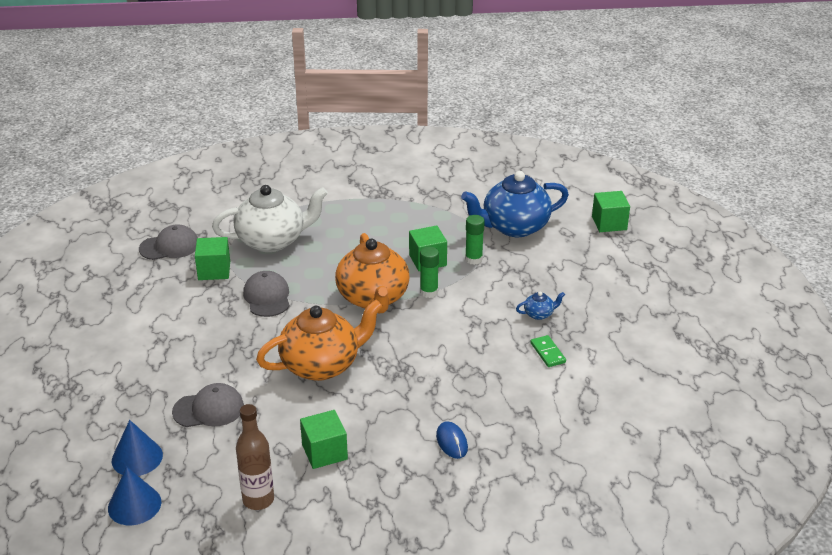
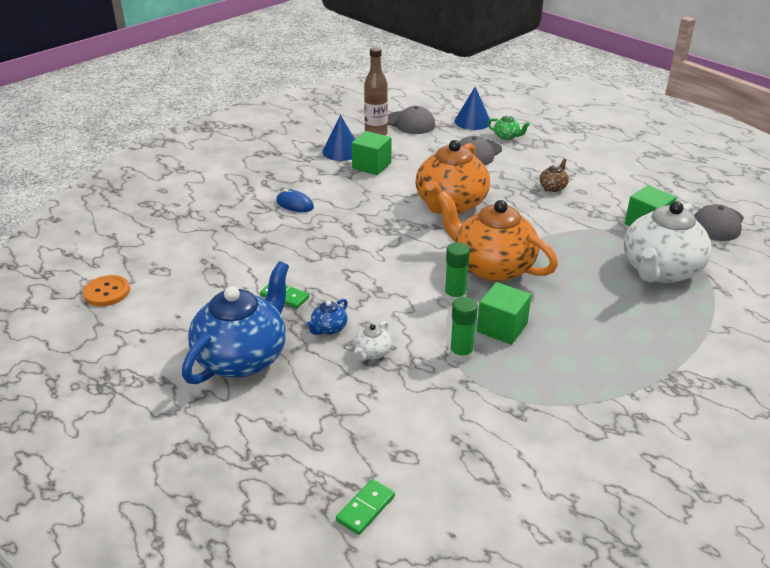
camera: 140 degrees right, 0 degrees up
blue cone [108,467,161,525] -> blue cone moved to [322,115,355,161]
grey cap [243,271,290,317] -> grey cap moved to [388,106,435,134]
blue teapot [461,171,569,237] -> blue teapot moved to [182,261,289,384]
green cube [592,191,630,232] -> green domino [336,479,395,535]
none -> orange button [83,275,130,306]
none -> white teapot [354,321,392,361]
none -> green teapot [487,114,530,140]
none -> brown teapot [540,159,569,192]

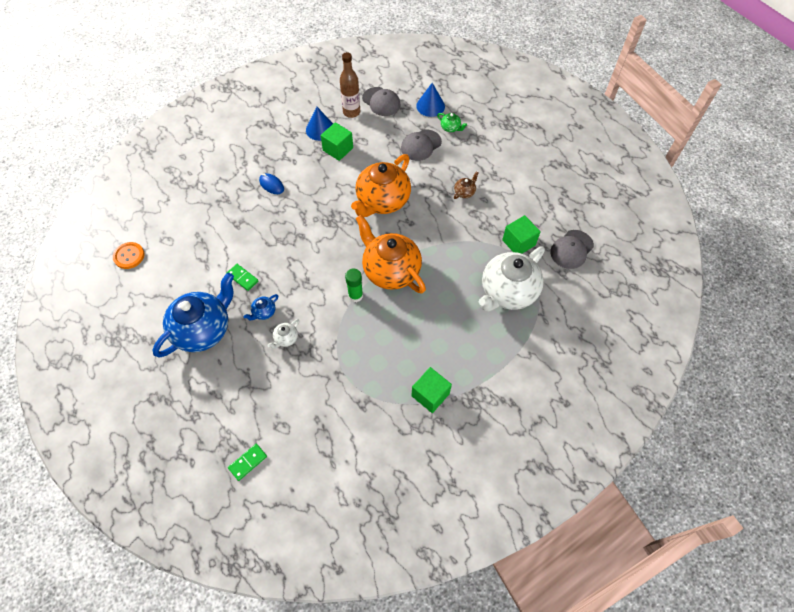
camera: 10 degrees right, 25 degrees up
green glue stick [450,297,478,362] -> none
green cube [477,282,531,345] -> green cube moved to [412,367,452,413]

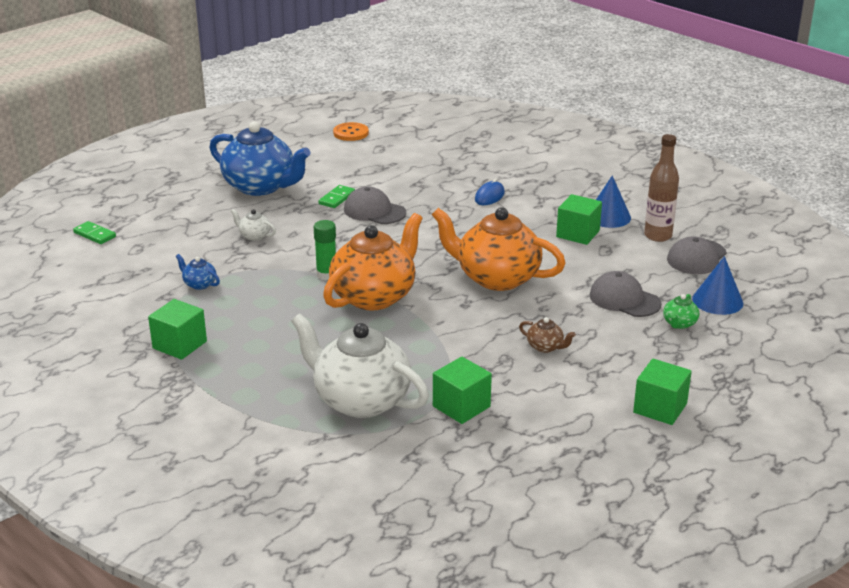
camera: 80 degrees right, 30 degrees down
blue teapot [244,294,278,320] -> blue teapot moved to [176,254,220,290]
grey cap [550,230,594,269] -> grey cap moved to [344,186,406,224]
none -> green cube [633,359,692,425]

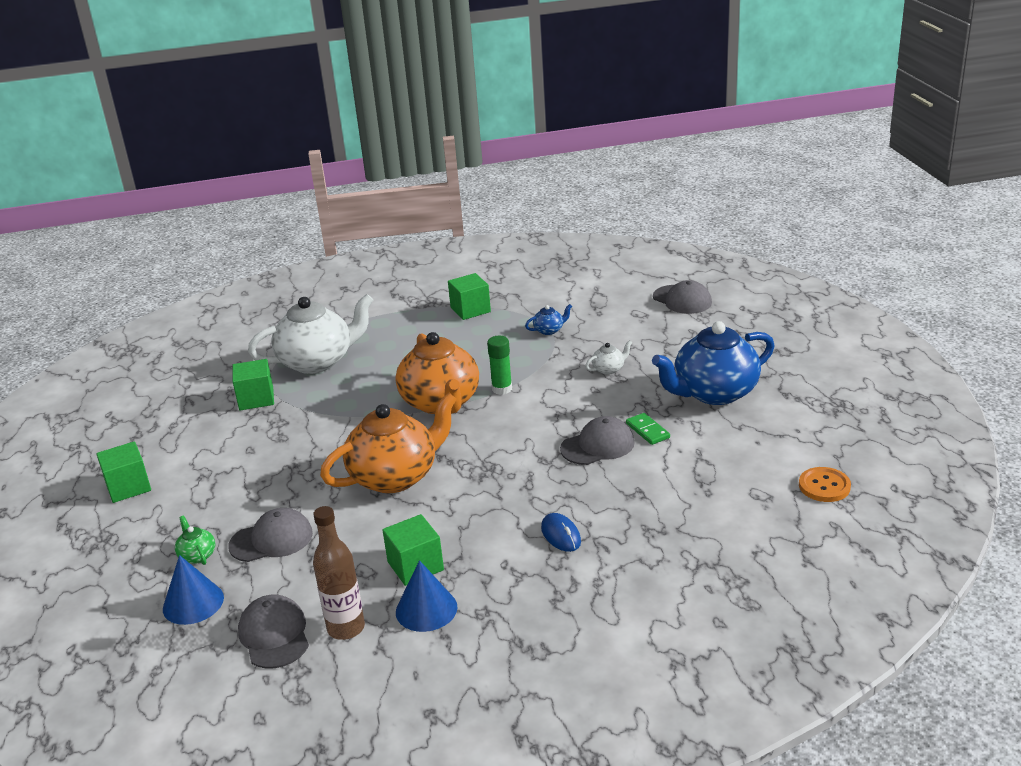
camera: 125 degrees right, 0 degrees up
green domino [73,221,116,244] -> grey cap [653,280,712,314]
brown teapot [519,317,576,353] -> none

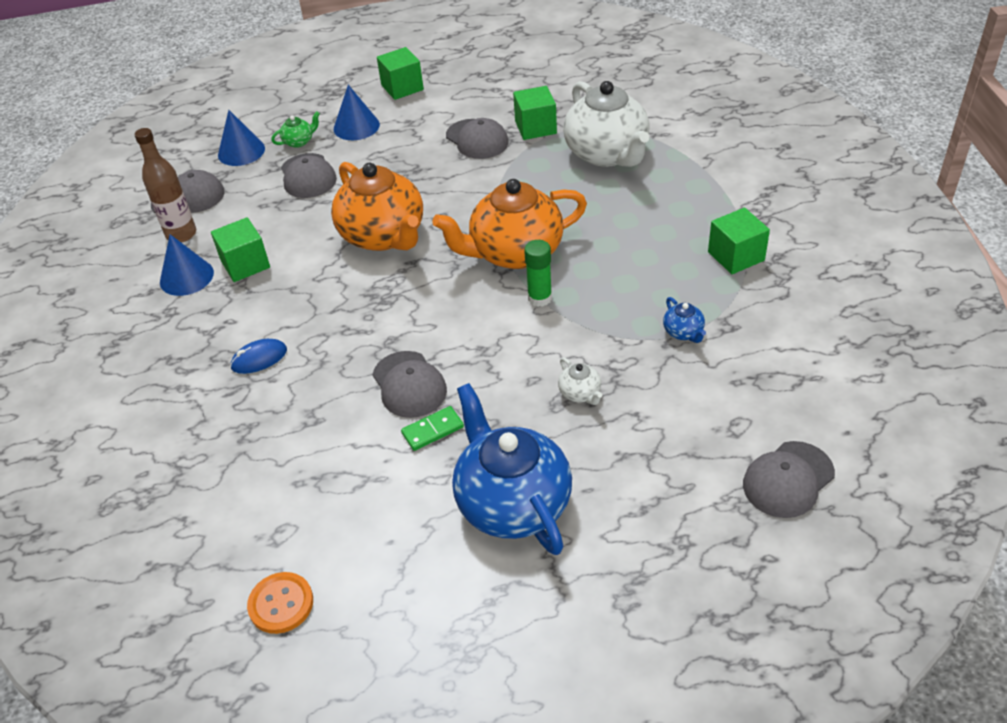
camera: 90 degrees right, 15 degrees up
none -> blue cone [334,85,380,140]
none -> grey cap [446,118,509,159]

